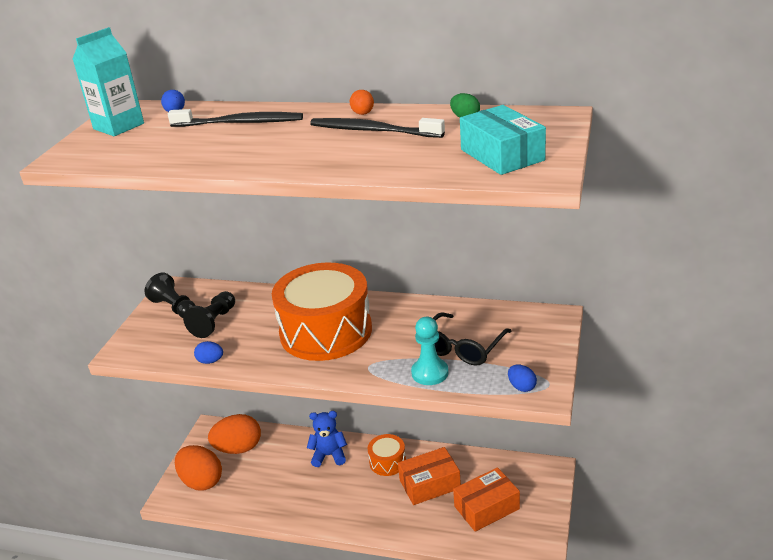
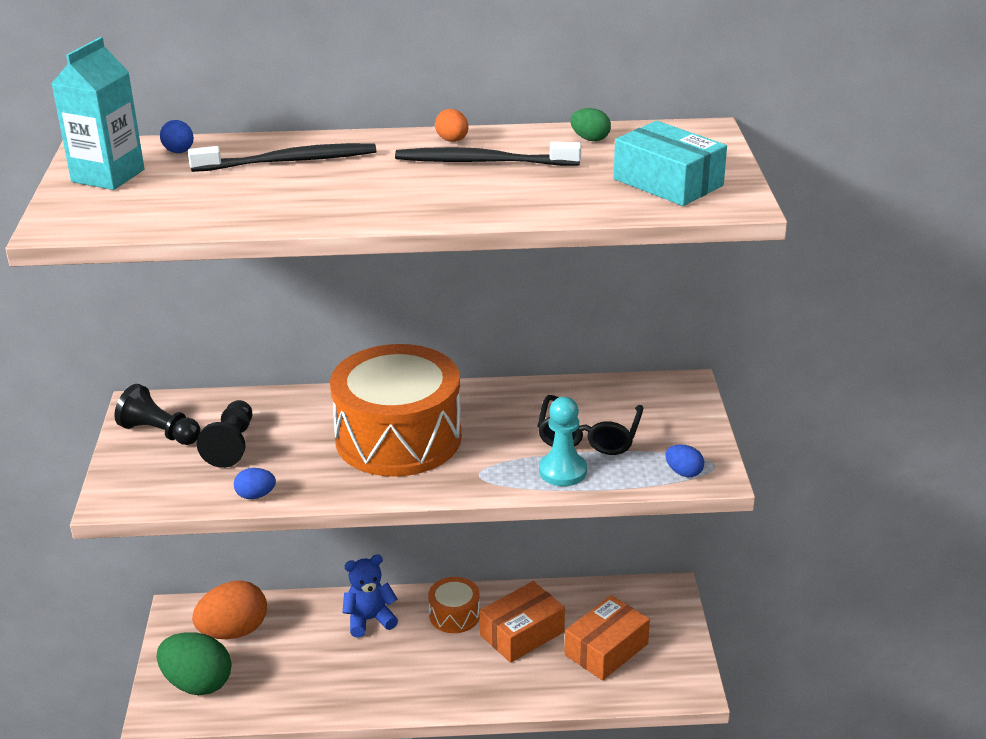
camera: 20 degrees left, 0 degrees up
orange egg [175,445,222,491] -> green egg [157,632,231,695]

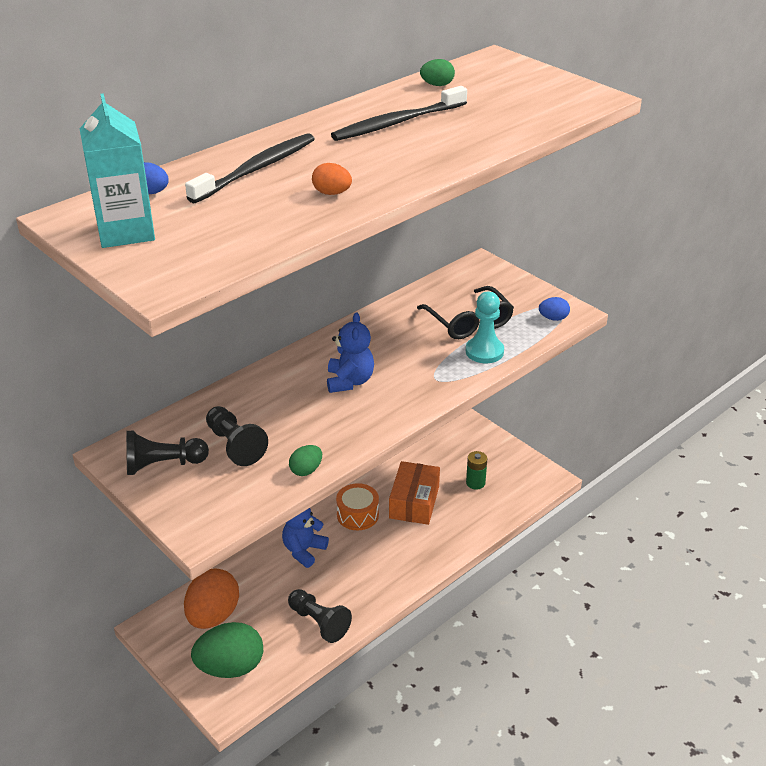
camera: 40 degrees left, 5 degrees up
blue egg [234,468,276,499] -> green egg [289,445,322,476]
orange drum [330,344,462,477] -> blue teddy bear [327,312,374,393]
orange egg [435,109,468,142] -> orange egg moved to [312,163,352,195]
orange box [565,595,650,680] -> green battery [466,451,487,490]
turquoise box [614,121,727,206] -> none
none -> black pawn [288,589,352,643]

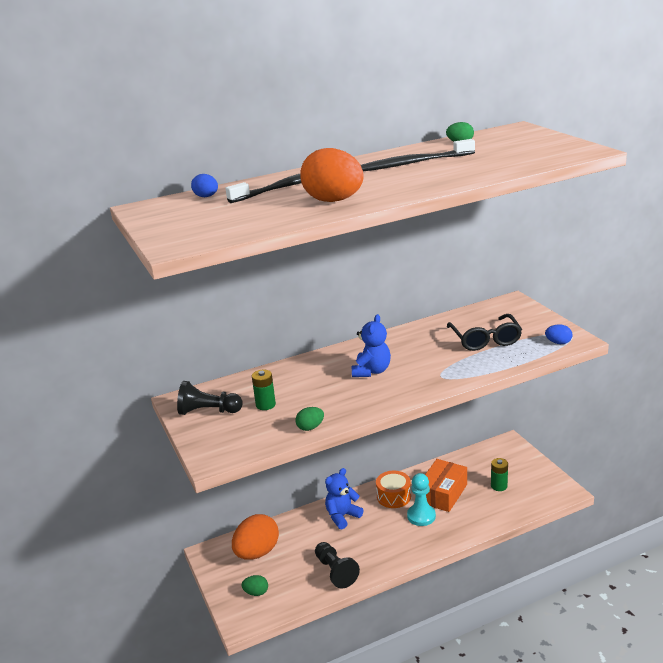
camera: 20 degrees right, 10 degrees down
turquoise carton [79,93,155,248] -> none
green egg [191,622,263,678] -> green egg [242,575,268,596], size x0.47
black pawn [206,406,268,466] -> green battery [252,370,276,410]
orange egg [312,163,352,195] -> orange egg [300,148,364,202], size x2.15
turquoise pawn [466,291,504,363] -> turquoise pawn moved to [407,473,436,526]

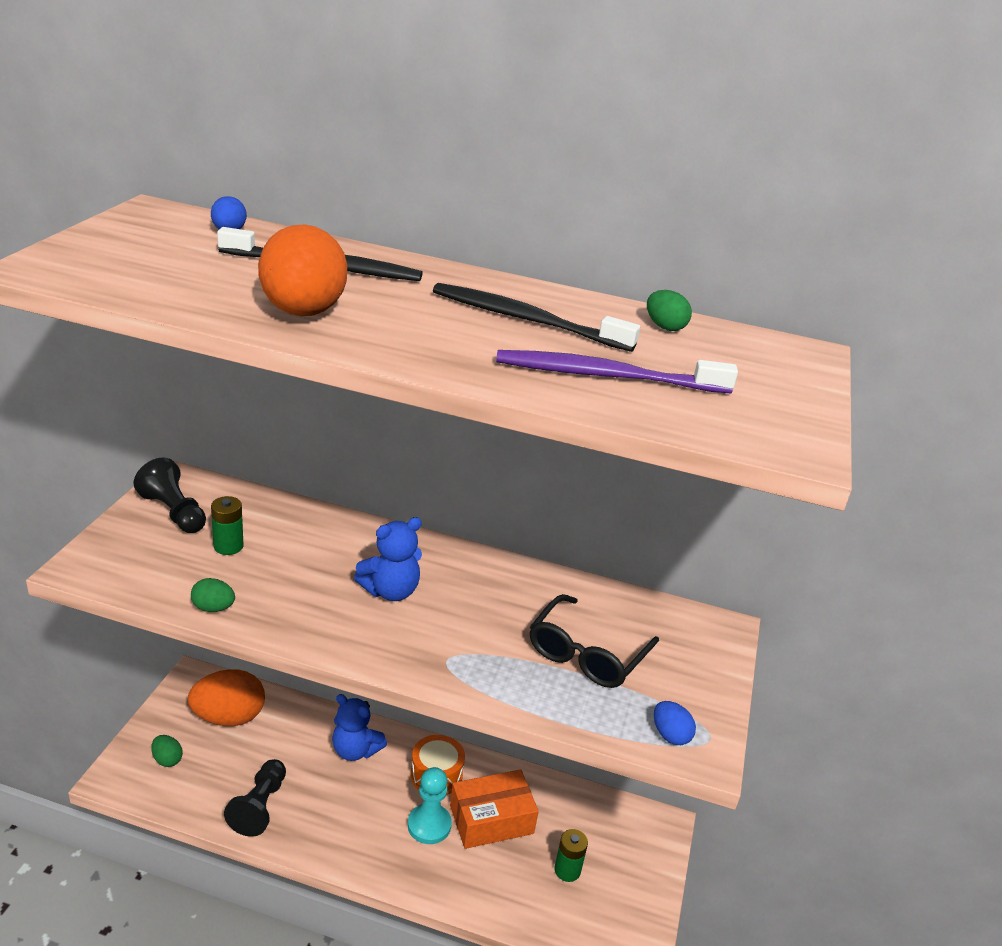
camera: 35 degrees right, 5 degrees up
blue teddy bear [325,468,364,529] -> blue teddy bear turned 150 degrees counterclockwise [332,694,387,761]
none -> purple toothbrush [496,350,738,394]

